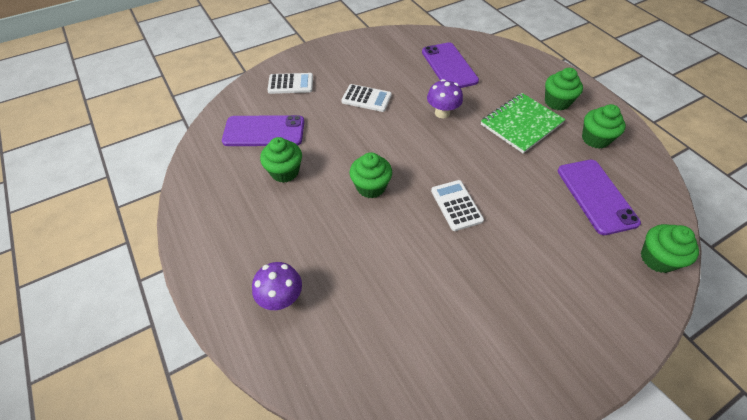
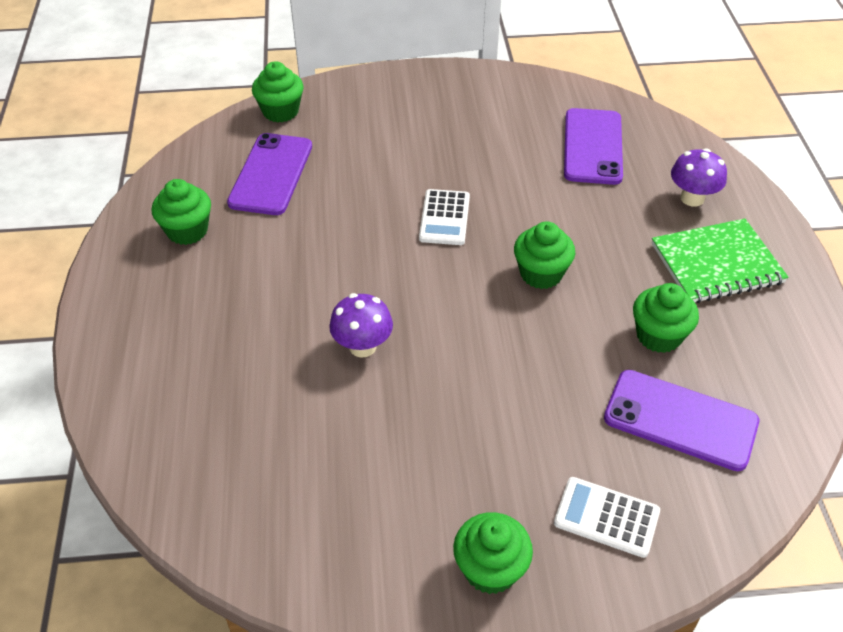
camera: 155 degrees left, 5 degrees down
white calculator [342,84,392,112] -> none
purple phone [422,42,479,88] -> purple phone moved to [564,108,623,185]
green notebook [481,93,565,154] -> green notebook moved to [652,219,789,303]
green cupcake [545,68,583,110] -> green cupcake moved to [453,512,533,594]

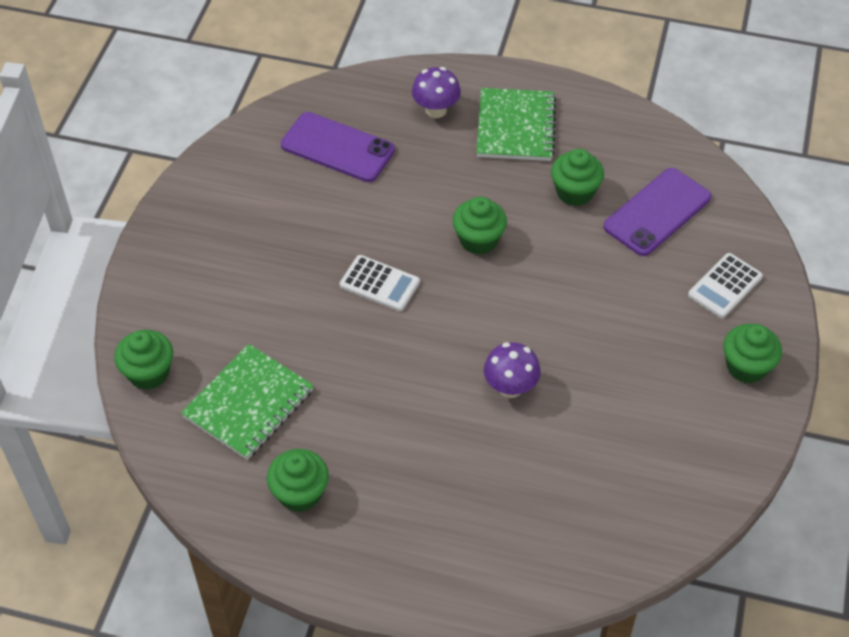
camera: 70 degrees left, 5 degrees up
purple phone [227,133,312,215] -> green notebook [181,344,314,460]

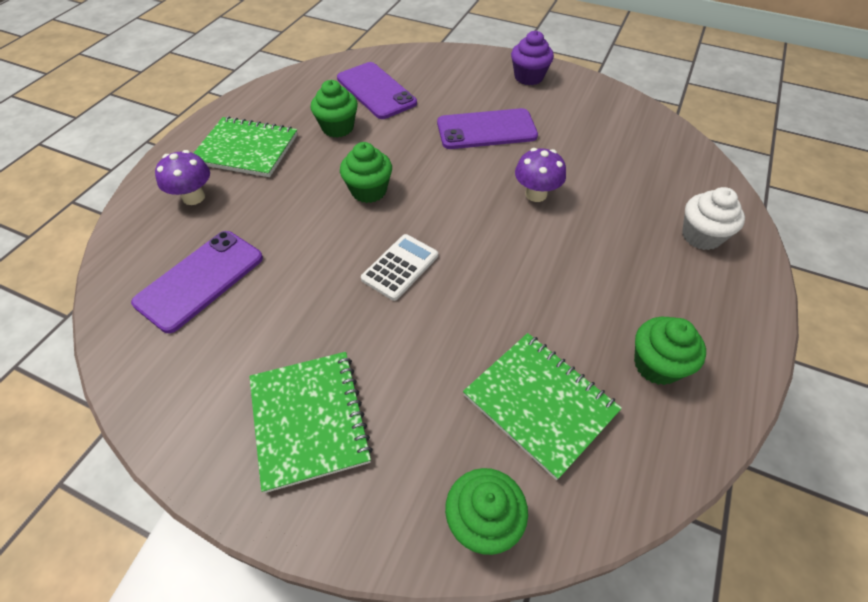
camera: 80 degrees left, 0 degrees up
white calculator [688,253,763,318] -> none
green cupcake [723,324,782,383] -> purple cupcake [511,31,554,85]
none -> green notebook [249,352,373,493]
none -> purple phone [437,108,538,149]
none -> white cupcake [682,187,745,250]

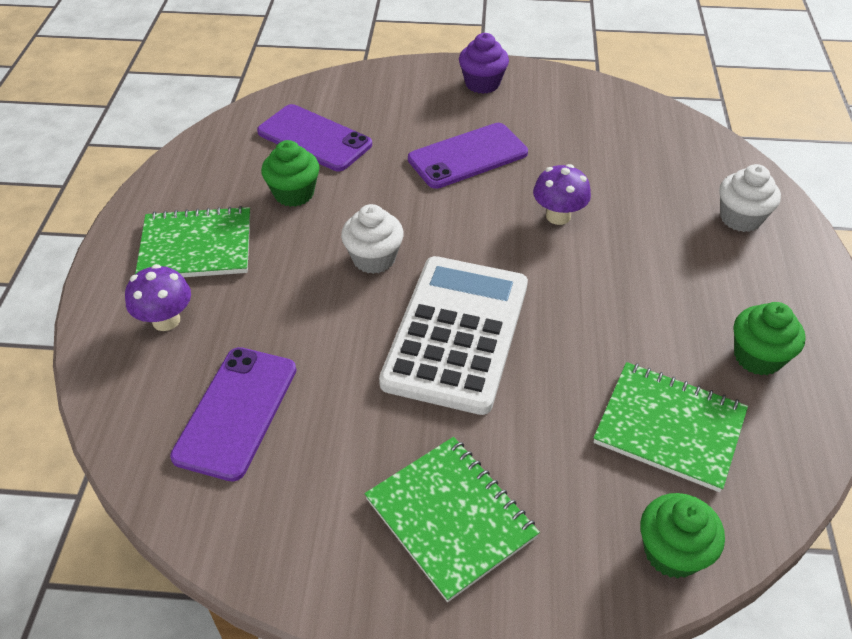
camera: 20 degrees left, 5 degrees down
green cupcake [340,142,392,203] -> white cupcake [341,204,404,274]
white calculator [361,234,438,301] -> white calculator [379,256,528,415], size x2.11

